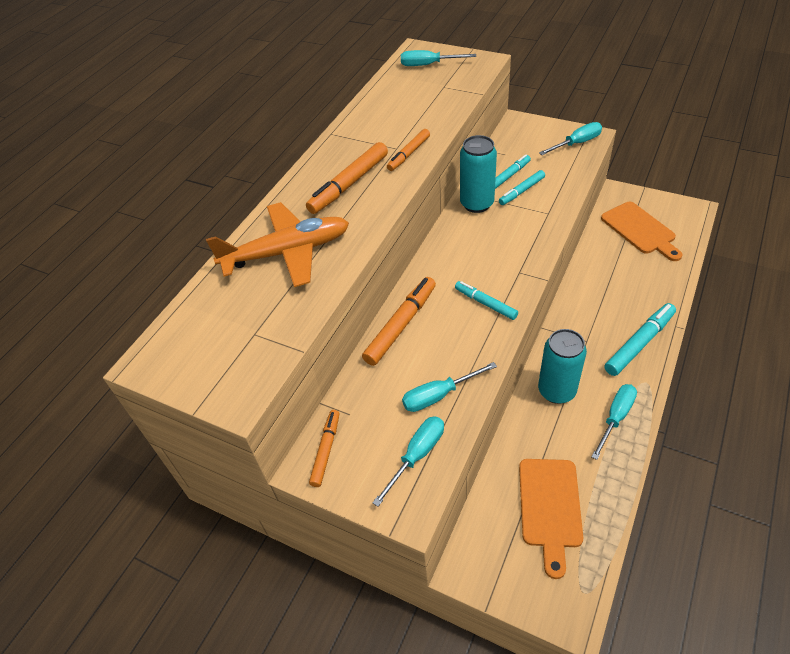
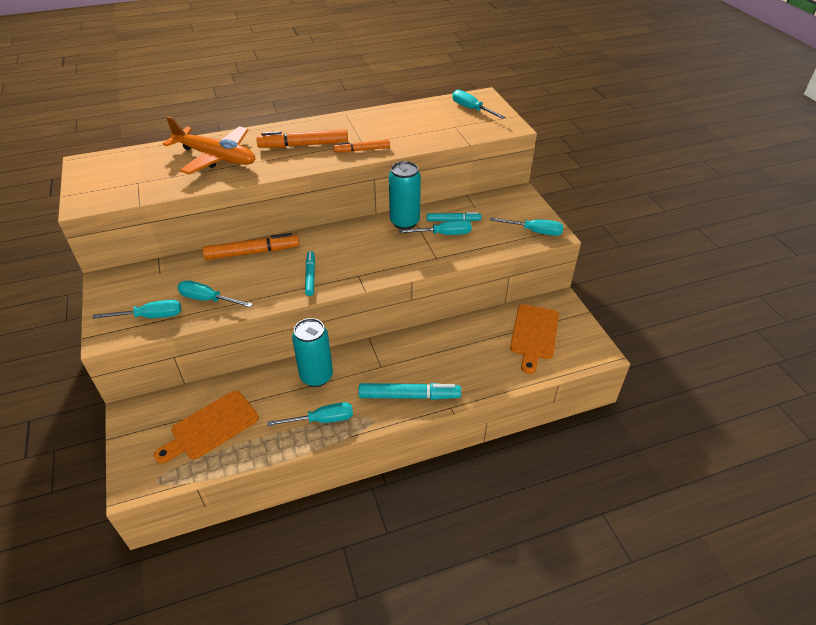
camera: 40 degrees right, 5 degrees down
orange marker [309,410,339,487] -> none
turquoise marker [499,170,545,205] -> turquoise screwdriver [398,220,472,235]

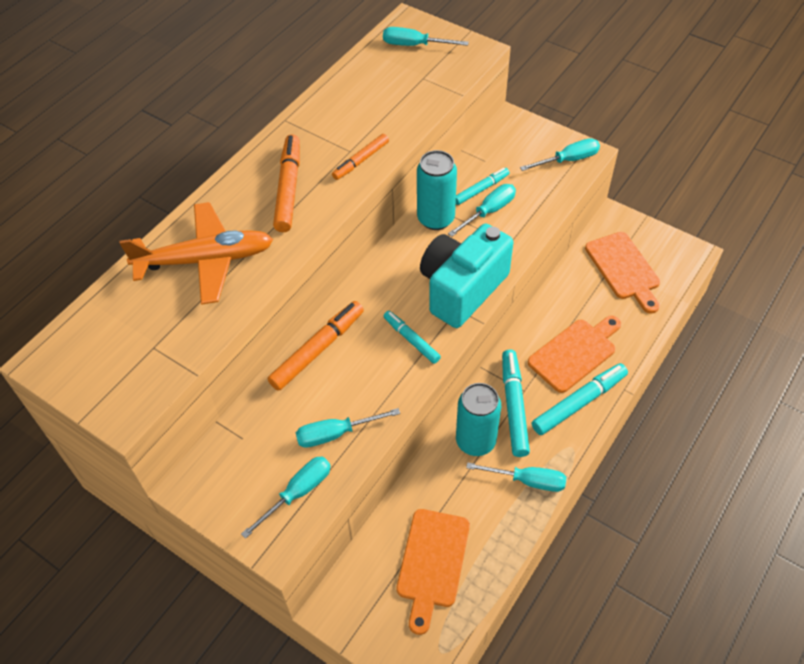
camera: 35 degrees left, 10 degrees up
orange marker [256,129,348,148] -> orange marker turned 135 degrees clockwise [273,134,300,232]
turquoise screwdriver [267,402,353,426] -> turquoise screwdriver turned 60 degrees clockwise [466,462,566,492]
none -> turquoise camera [420,224,513,328]
none -> turquoise marker [502,350,530,457]
none -> orange cutting board [528,316,621,393]

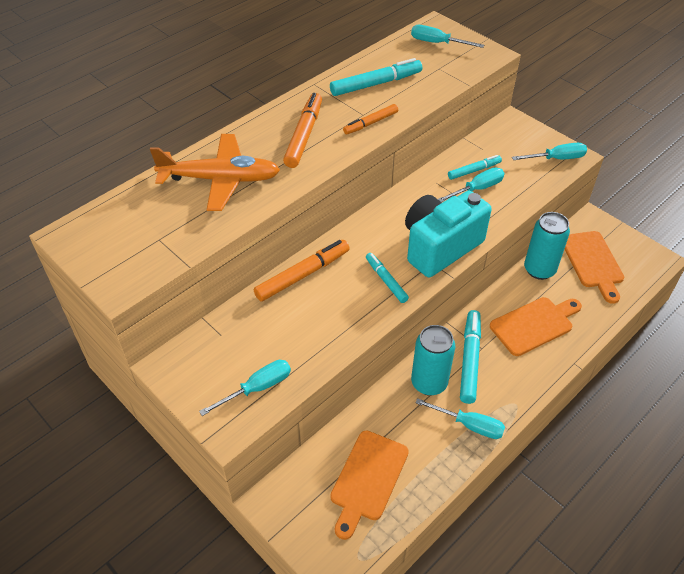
camera: 10 degrees right, 5 degrees down
turquoise screwdriver [296,408,400,448] -> none
turquoise can [417,150,457,230] -> turquoise can moved to [524,212,570,280]
turquoise marker [532,363,628,435] -> turquoise marker moved to [330,58,422,96]

